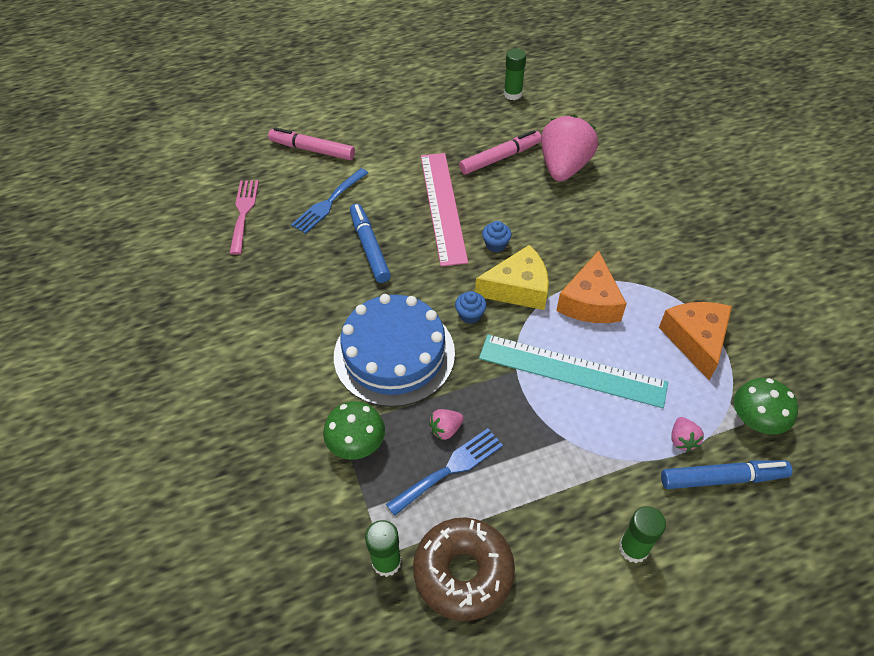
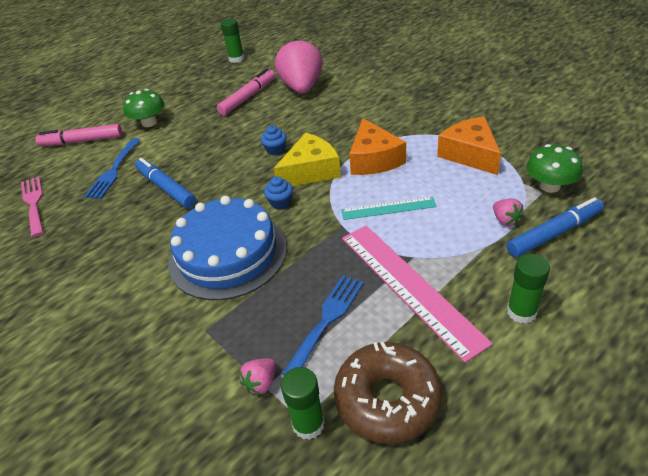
camera: 20 degrees left, 10 degrees down
green mushroom [323,401,385,460] -> green mushroom moved to [123,89,165,127]
pink ruler [421,153,468,266] -> pink ruler moved to [342,226,493,363]
pink strawberry [429,409,464,440] -> pink strawberry moved to [240,358,276,394]
turquoise ruler [479,335,668,408] -> turquoise ruler [341,196,437,220], size x0.55

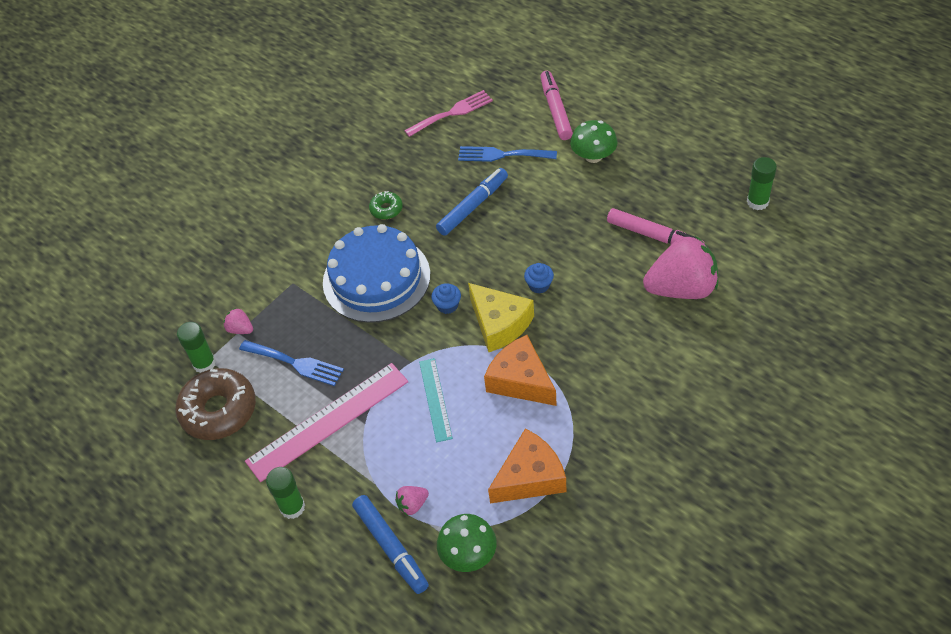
camera: 85 degrees right, 10 degrees up
orange cheese [349,118,406,175] -> orange cheese turned 60 degrees clockwise [484,335,557,406]
none -> green donut [369,191,403,219]

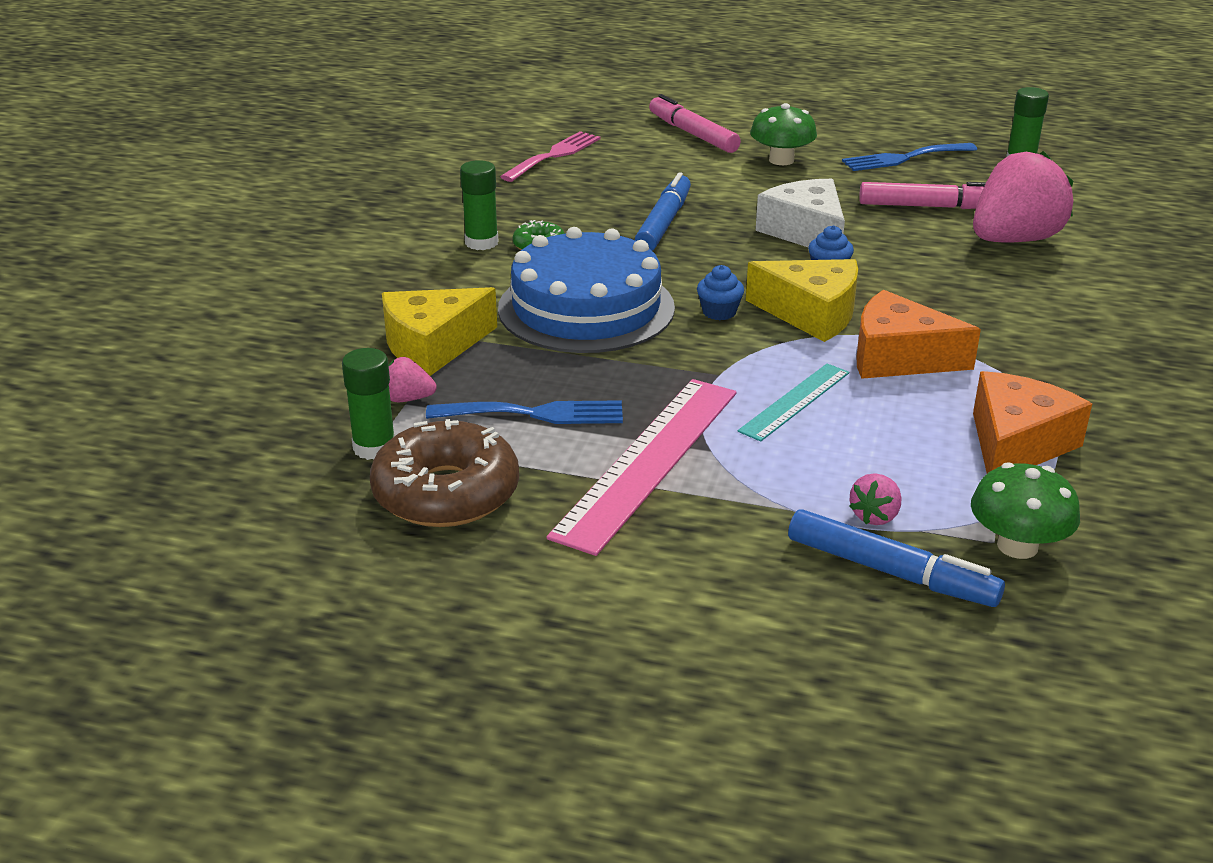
camera: 30 degrees left, 20 degrees down
green glue stick [266,467,305,519] -> green glue stick moved to [460,160,498,250]
turquoise ruler [419,358,453,442] -> turquoise ruler turned 75 degrees clockwise [738,363,849,442]
blue fork [458,146,557,162] -> blue fork moved to [842,143,977,171]
none -> yellow cheese [382,287,497,376]
none -> white cheese [756,179,845,247]

